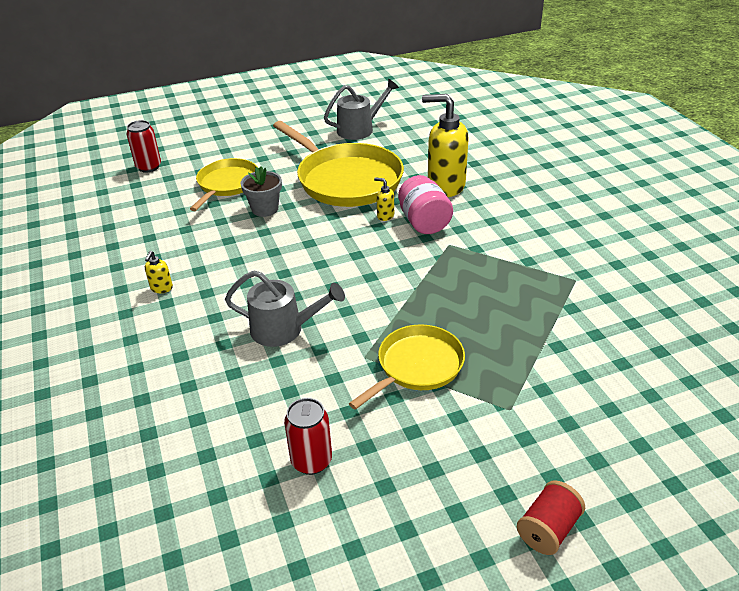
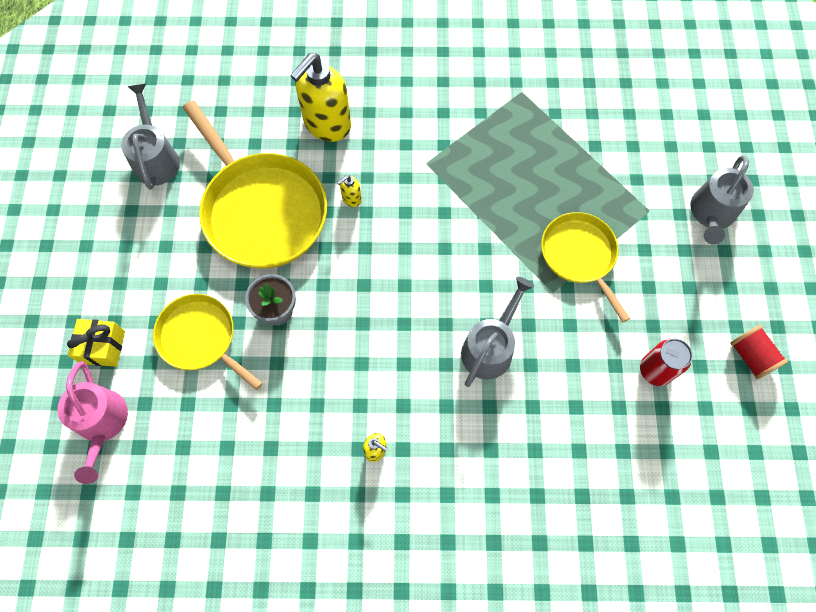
camera: 70 degrees left, 30 degrees up
red can [127,120,161,173] -> pink watering can [57,361,128,484]
yellow pan [273,121,404,207] -> yellow pan turned 75 degrees clockwise [183,100,327,269]
pink jar [398,175,453,234] -> none
red spool [517,480,585,555] -> red spool moved to [730,325,788,380]
none -> yellow gift [67,319,125,367]
none -> grey watering can [690,155,754,245]

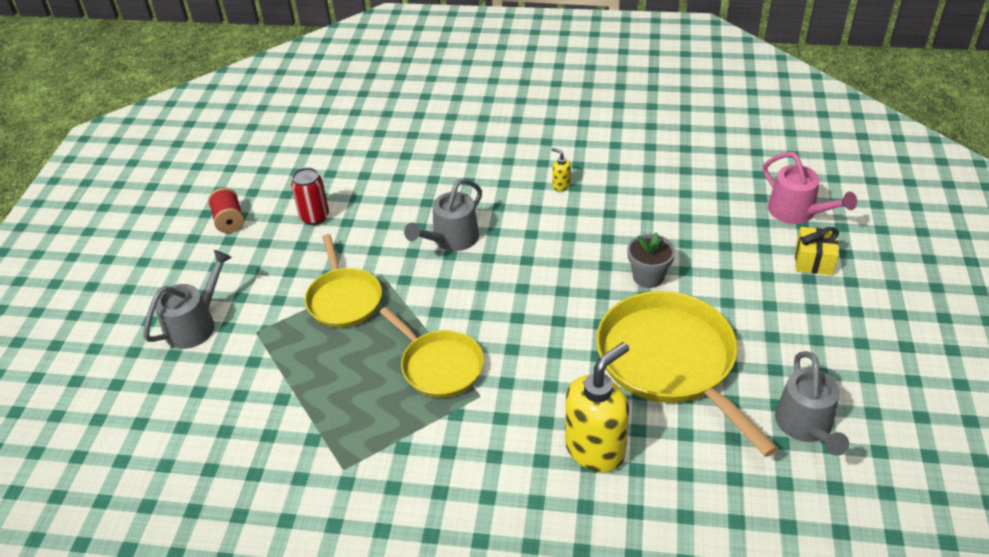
camera: 170 degrees left, 25 degrees down
pink watering can [57,361,128,484] -> pink watering can turned 150 degrees clockwise [763,152,857,224]
yellow pan [153,294,263,390] -> yellow pan moved to [380,307,484,398]
yellow soap dispenser [337,175,362,207] -> none

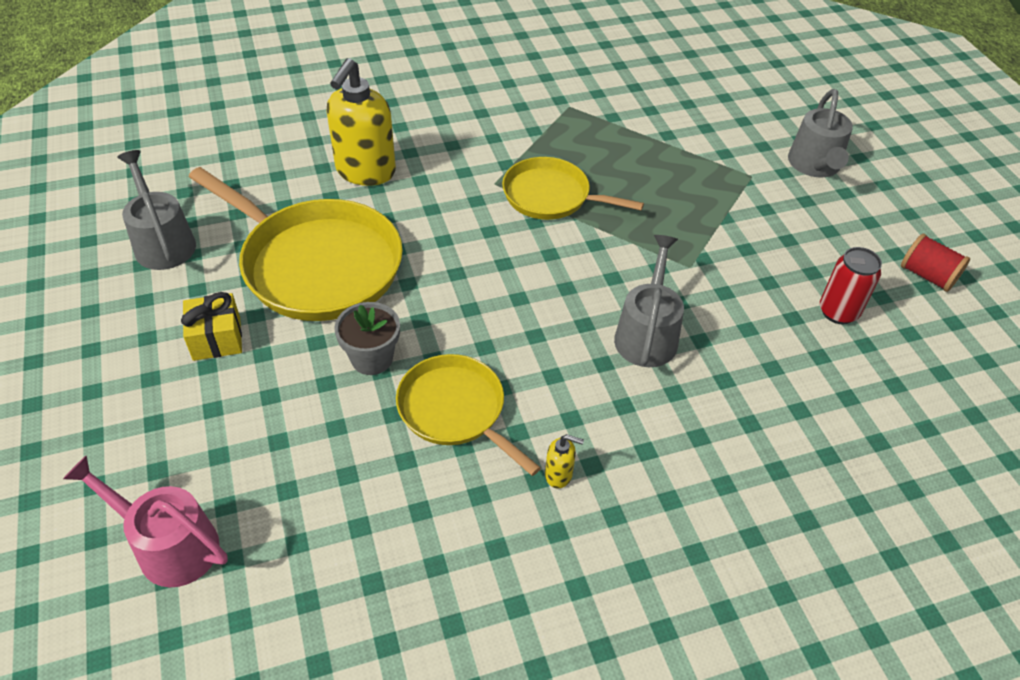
camera: 150 degrees right, 5 degrees up
yellow pan [305,234,382,328] -> yellow pan moved to [396,354,541,476]
yellow gift [795,227,839,275] -> yellow gift moved to [181,292,242,361]

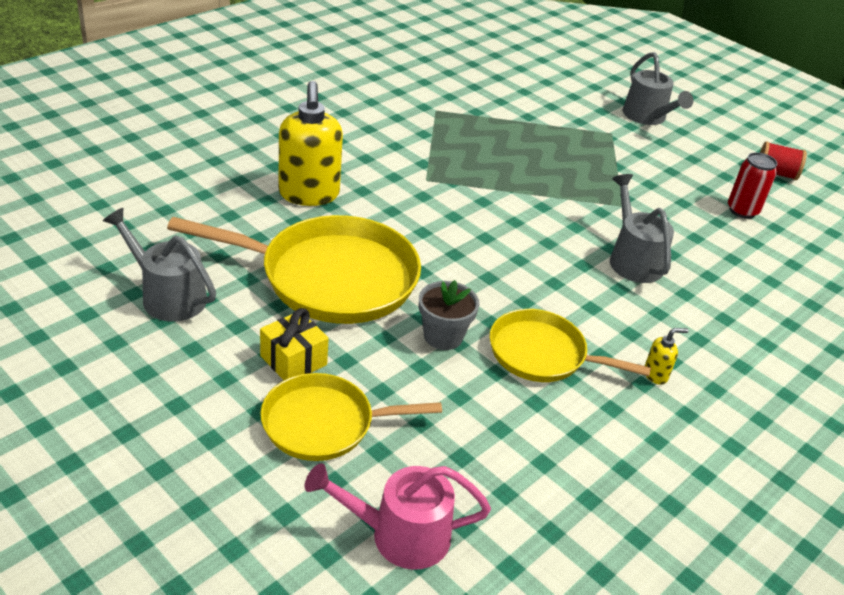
camera: 30 degrees left, 10 degrees down
yellow pan [502,157,644,220] -> yellow pan moved to [260,373,442,461]

